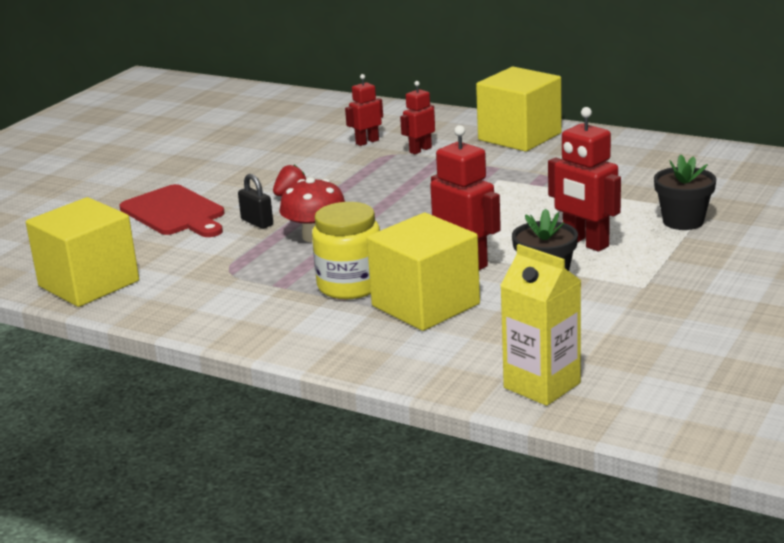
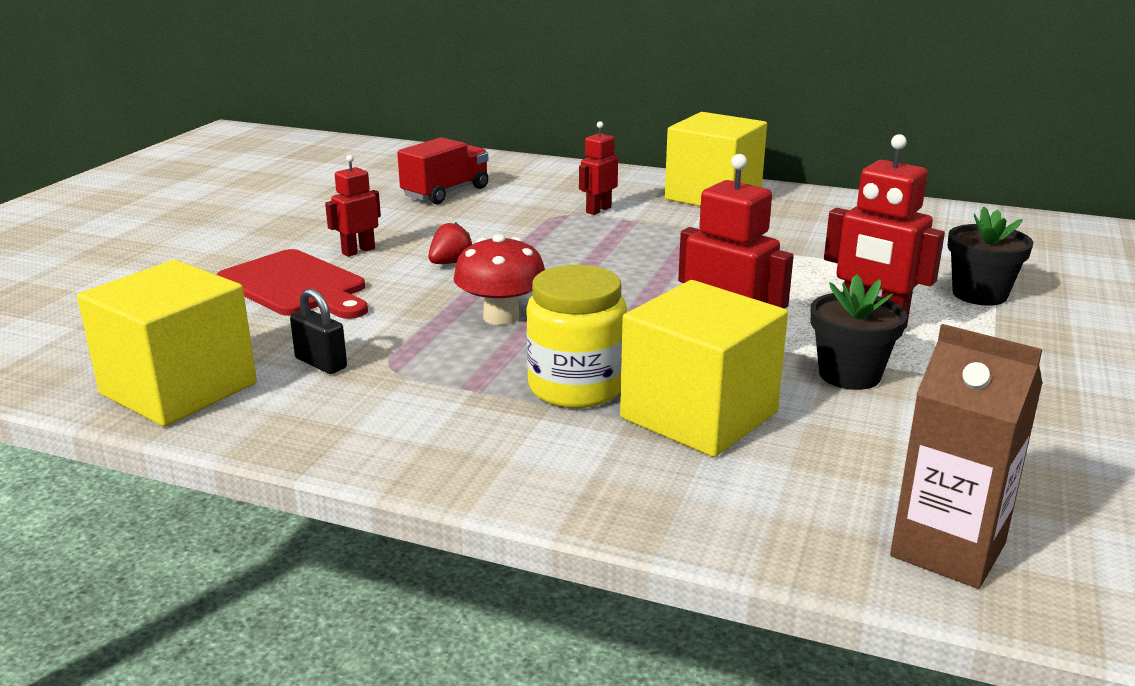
camera: 10 degrees left, 0 degrees up
black padlock [238,174,273,229] -> black padlock moved to [290,288,347,374]
red robot [345,74,383,146] -> red robot moved to [325,155,381,257]
yellow carton [500,244,581,406] -> brown carton [890,324,1043,589]
none -> red truck [397,137,488,204]

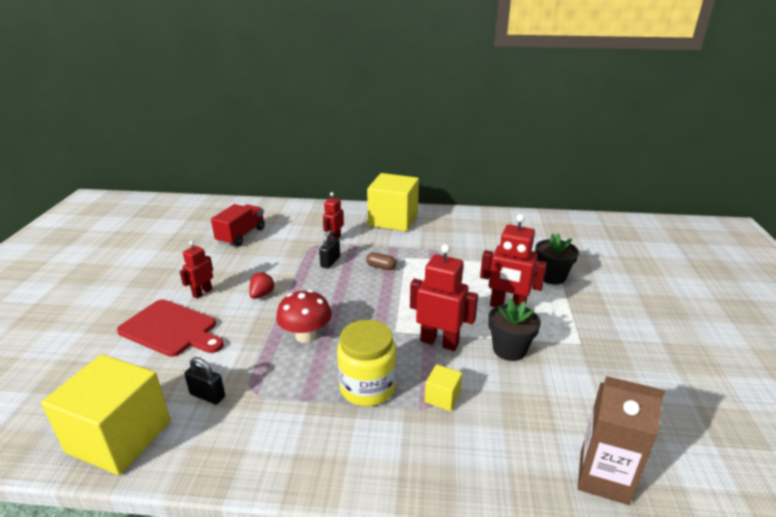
camera: 15 degrees left, 5 degrees up
yellow cube [620,280,788,457] -> yellow cube [425,364,462,411], size x0.43
none -> black padlock [319,230,340,269]
none -> brown capsule [366,252,396,270]

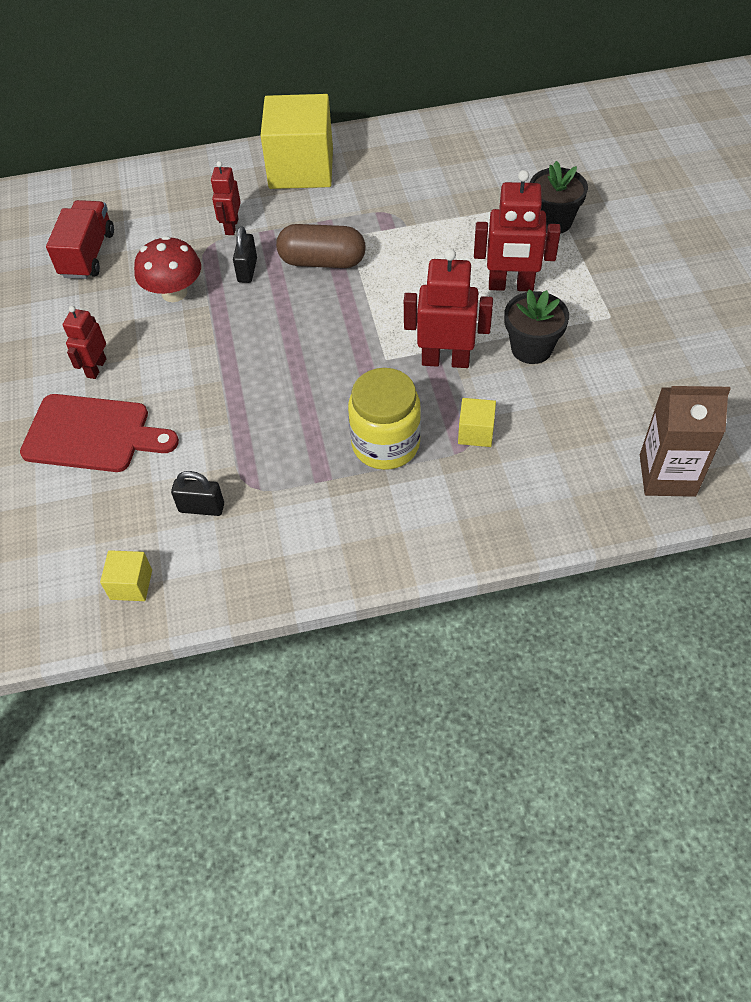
camera: 15 degrees left, 25 degrees up
yellow cube [41,354,171,475] -> yellow cube [100,550,152,601], size x0.43
red strawberry [249,272,275,299] -> none
red mushroom [276,290,332,343] -> red mushroom moved to [134,236,201,302]
brown capsule [366,252,396,270] -> brown capsule [276,224,366,268], size x1.95

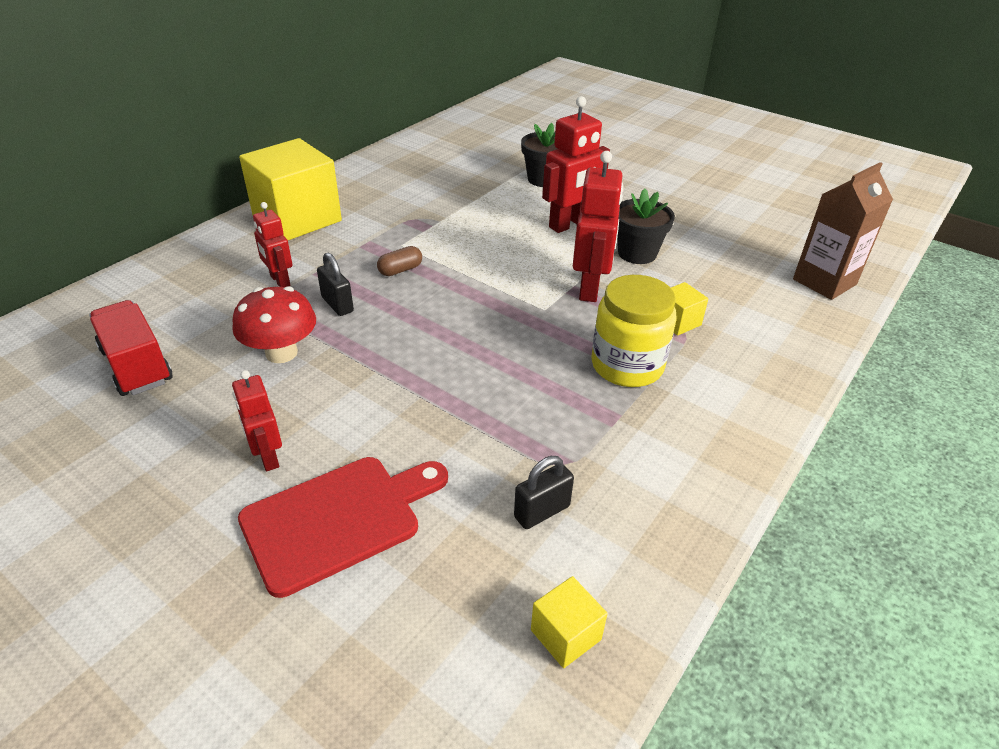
camera: 45 degrees left, 15 degrees down
brown capsule [276,224,366,268] -> brown capsule [377,246,422,276], size x0.51
red robot [404,249,493,368] -> red robot turned 135 degrees clockwise [573,151,624,302]

